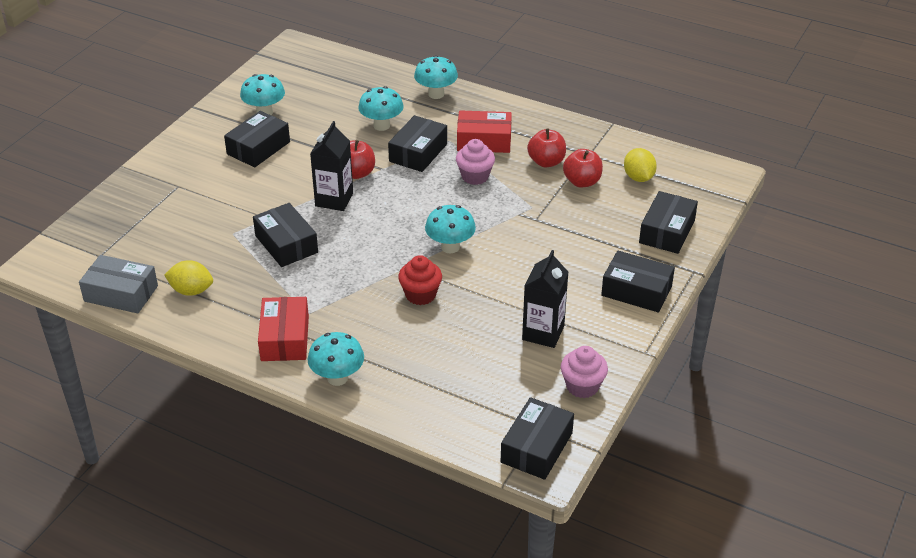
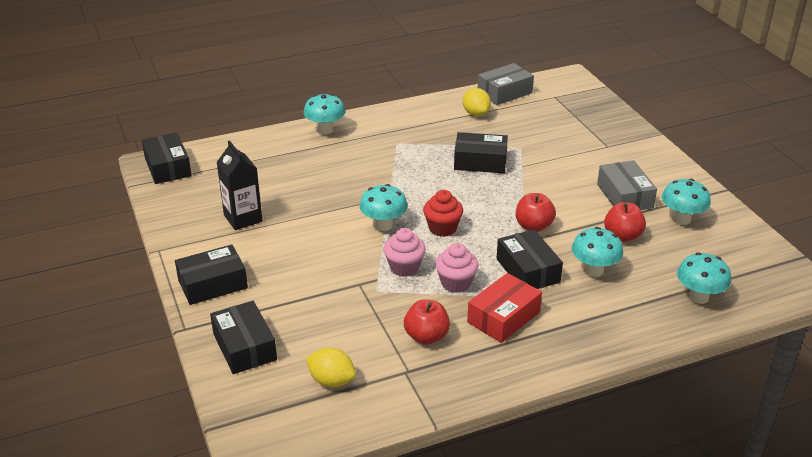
camera: 130 degrees right, 5 degrees down
yellow lemon [164,260,213,296] -> yellow lemon turned 75 degrees counterclockwise [463,88,491,116]
black box [224,111,290,167] -> grey box [597,160,657,210]
red box [258,297,309,361] -> none
black carton [310,121,353,211] -> none
red cupcake [398,255,442,305] -> red cupcake moved to [423,190,463,237]
turquoise mushroom [414,55,458,99] -> turquoise mushroom moved to [677,253,731,304]
pink cupcake [561,346,608,398] -> pink cupcake moved to [383,228,426,277]
red apple [563,149,603,188] -> red apple moved to [604,202,646,242]

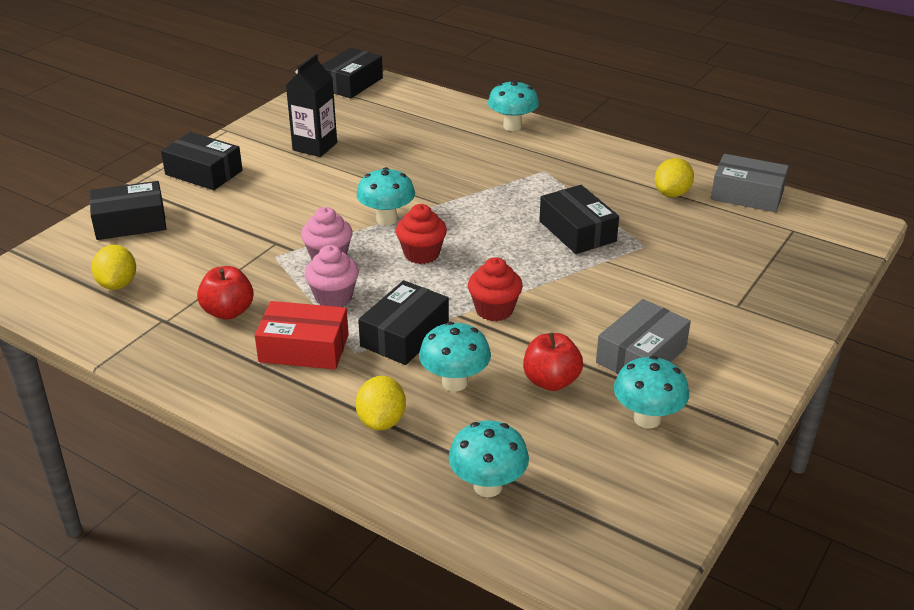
camera: 55 degrees right, 0 degrees up
black box [210,301,277,374] -> black box turned 45 degrees clockwise [90,181,166,240]
red apple [516,193,556,232] -> red cupcake [468,257,523,321]
none -> yellow lemon [356,376,406,431]

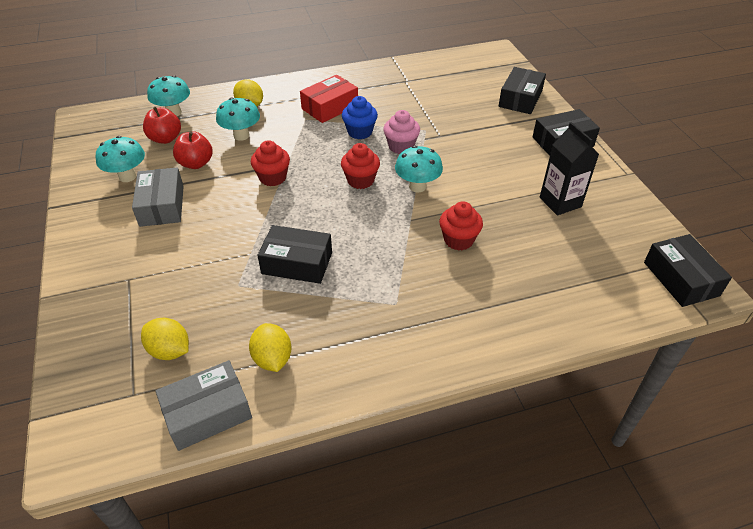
camera: 130 degrees right, 10 degrees up
yellow lemon [91,245,136,290] -> yellow lemon moved to [141,318,189,360]
red apple [197,266,254,320] -> red apple moved to [143,107,181,144]
pink cupcake [305,245,359,307] -> blue cupcake [342,96,378,139]
black box [358,280,449,365] -> none
turquoise mushroom [488,80,539,131] -> none
none -> red cupcake [439,201,483,251]

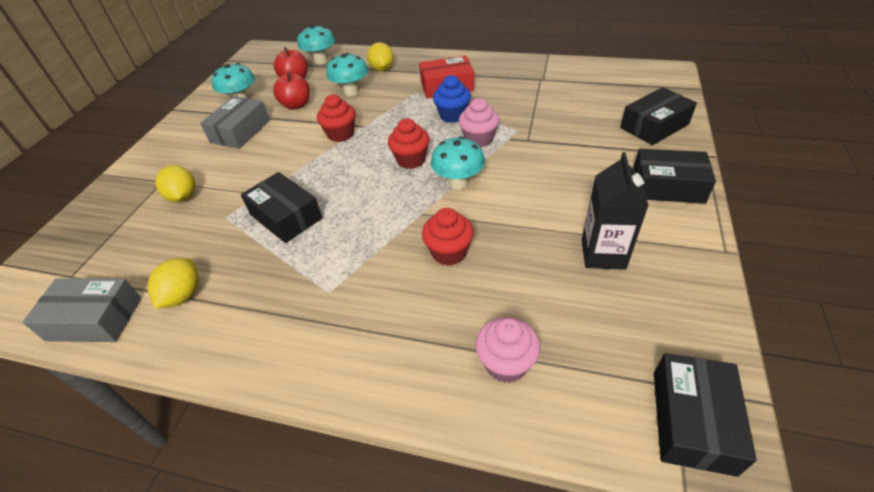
camera: 35 degrees right, 0 degrees up
yellow lemon [141,318,189,360] -> yellow lemon moved to [155,165,196,202]
none -> pink cupcake [475,317,540,383]

